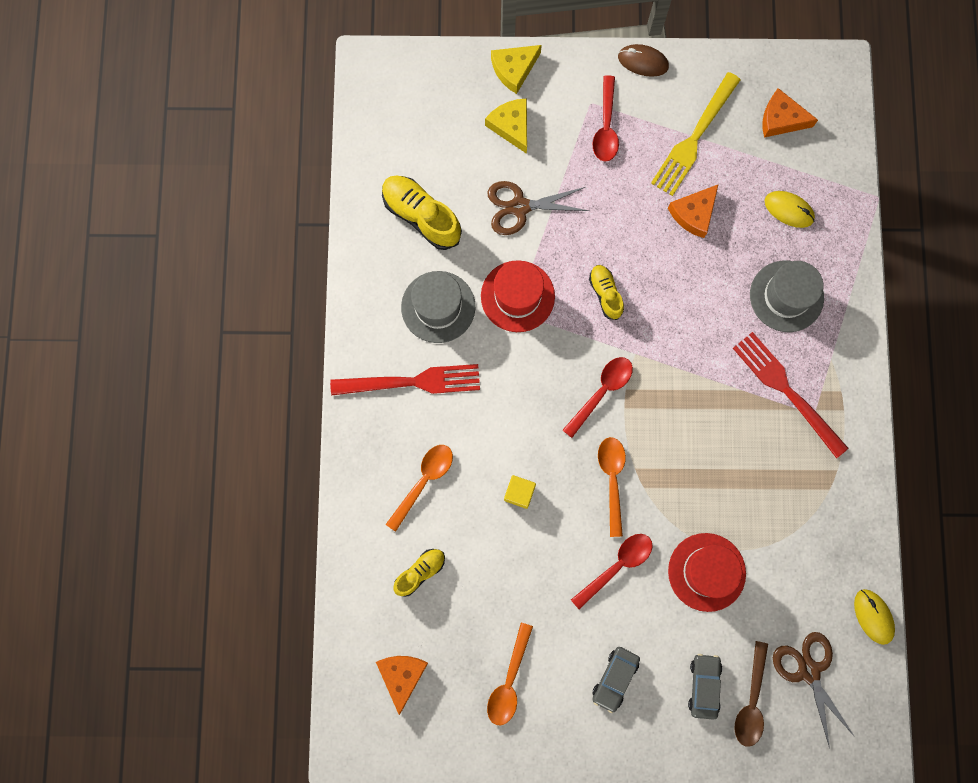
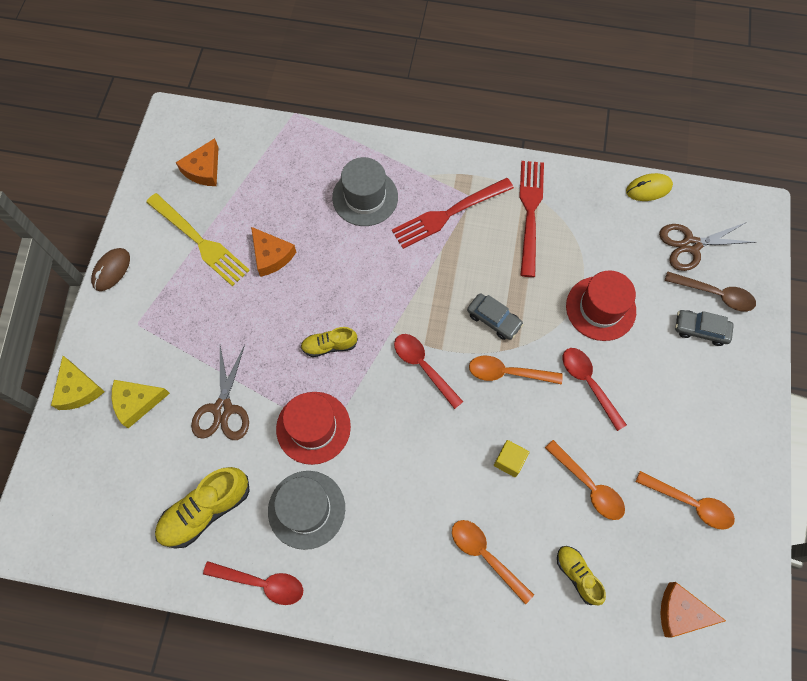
camera: 80 degrees left, 10 degrees down
red fork [330,364,480,396] -> red fork moved to [519,161,544,277]
grey car [592,647,640,713] -> grey car moved to [467,293,523,340]
red spoon [593,75,619,162] -> red spoon moved to [203,561,303,605]
yellow mouse [765,191,815,228] -> none
none -> orange spoon [545,440,625,520]

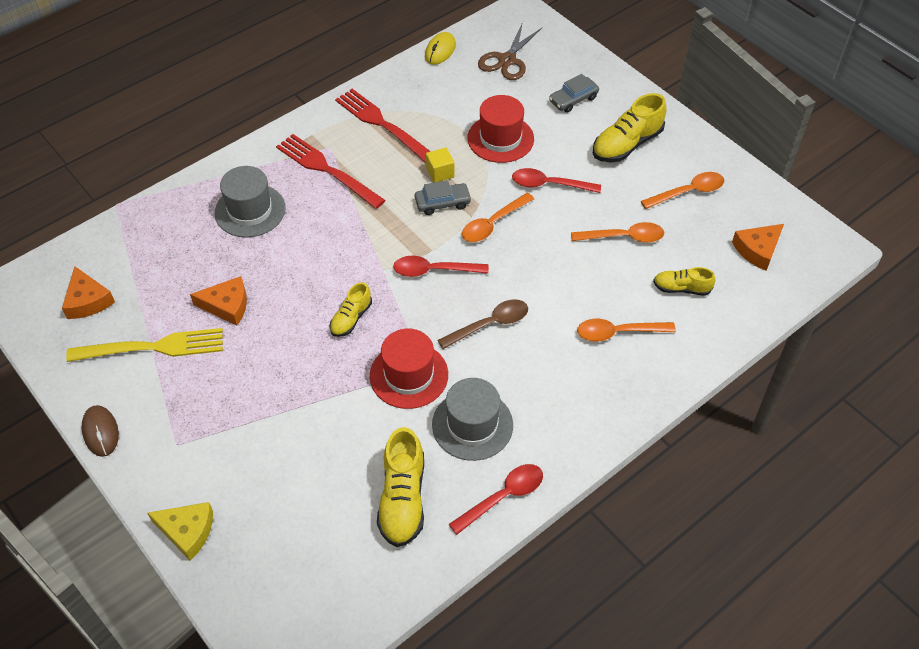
camera: 50 degrees left, 15 degrees down
yellow cheese [112,380,170,428] -> none
brown scissors [191,345,249,440] -> none
red fork [392,178,514,249] -> red fork turned 120 degrees clockwise [276,134,385,209]
yellow cube [494,440,529,477] -> yellow cube moved to [426,148,454,183]
brown spoon [664,271,756,312] -> brown spoon moved to [437,299,528,349]
none -> yellow shoe [593,93,667,162]

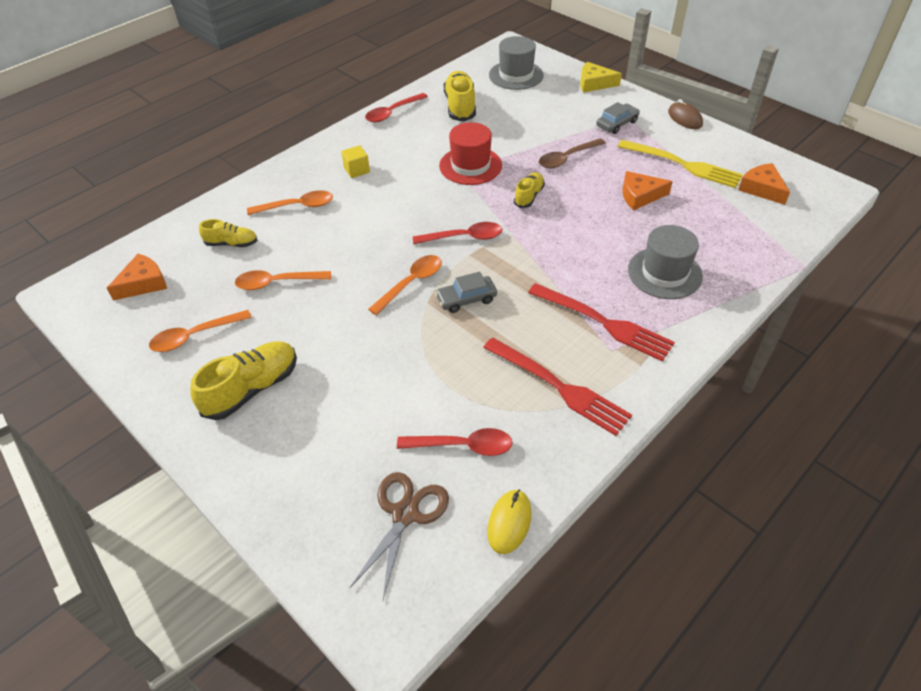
camera: 175 degrees right, 5 degrees down
yellow fork [66,328,223,362] -> yellow fork turned 135 degrees counterclockwise [618,140,743,188]
yellow cube [426,148,454,183] -> yellow cube moved to [341,145,370,178]
grey hat [432,378,513,461] -> grey hat moved to [489,36,544,90]
brown spoon [437,299,528,349] -> brown spoon moved to [539,138,606,168]
red hat [467,95,534,163] -> none
red spoon [512,168,601,193] -> red spoon moved to [397,428,513,456]
grey car [549,74,599,113] -> grey car moved to [596,102,640,134]

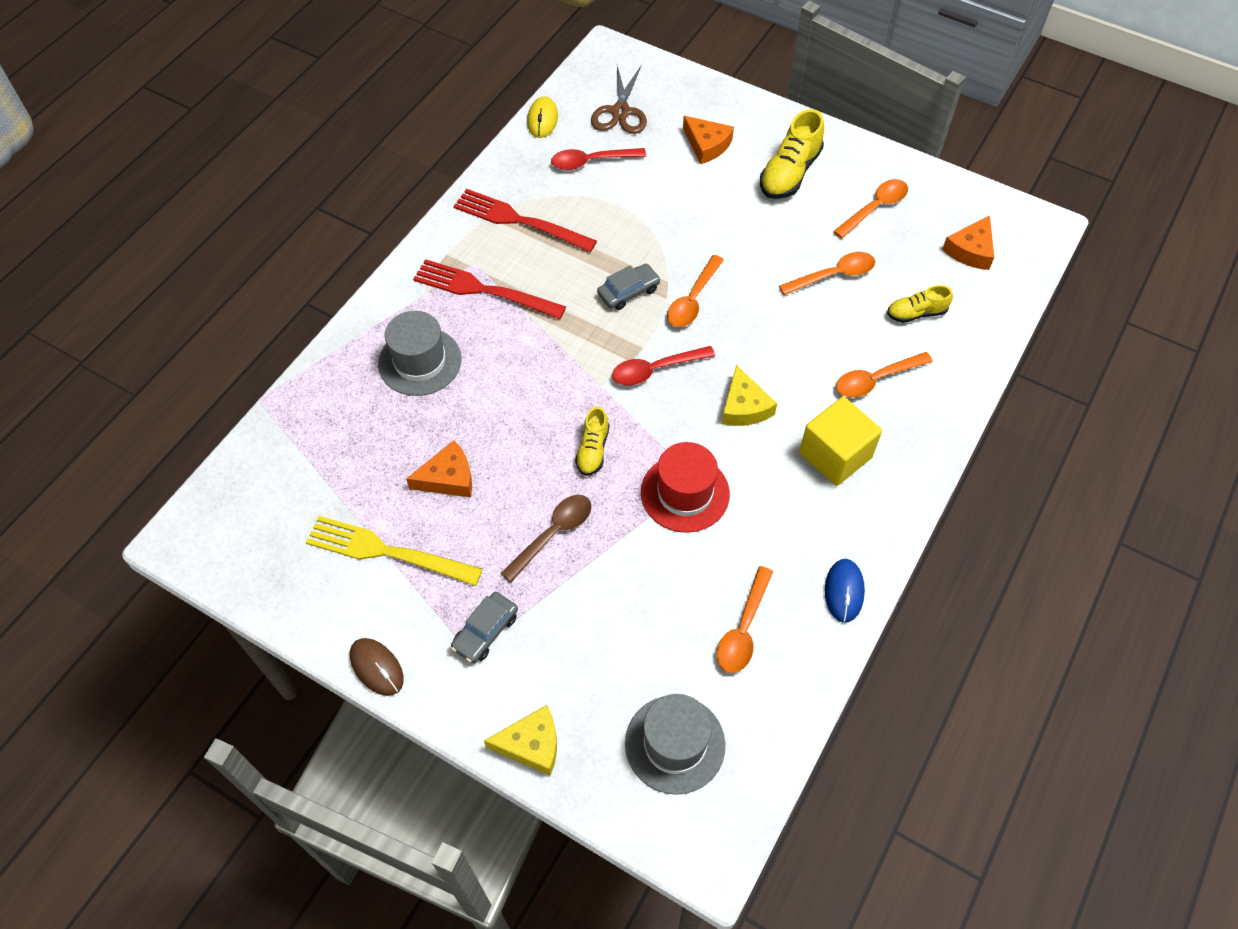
camera: 165 degrees right, 10 degrees up
yellow cube [341,145,370,178] -> yellow cube [799,397,882,486], size x1.87
red spoon [365,93,428,122] -> blue mouse [825,559,865,623]
yellow shoe [444,71,476,122] -> orange spoon [717,566,773,673]
orange cheese [738,163,790,205] -> orange cheese moved to [683,116,734,164]
none -> yellow cheese [722,365,777,426]

